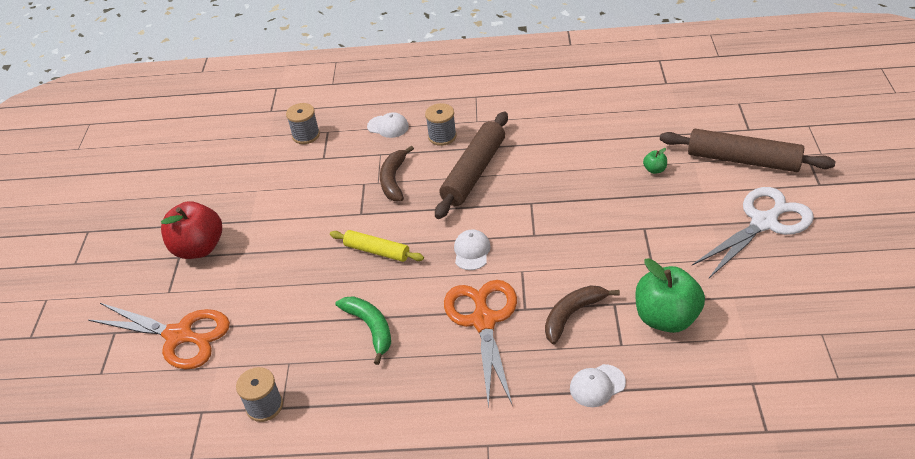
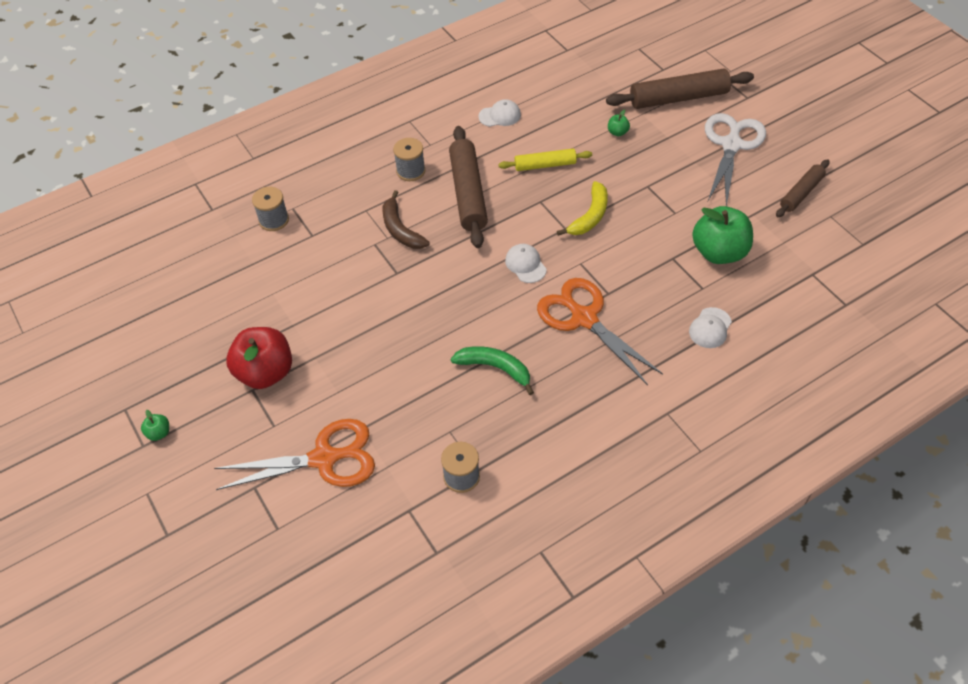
camera: 35 degrees left, 10 degrees up
yellow rolling pin [330,230,424,262] -> yellow rolling pin moved to [498,149,592,171]
white cap [367,112,409,138] -> white cap moved to [478,99,521,127]
brown banana [545,285,620,344] -> none
none -> green apple [141,410,169,441]
none -> yellow banana [557,181,608,236]
none -> brown rolling pin [776,159,830,217]

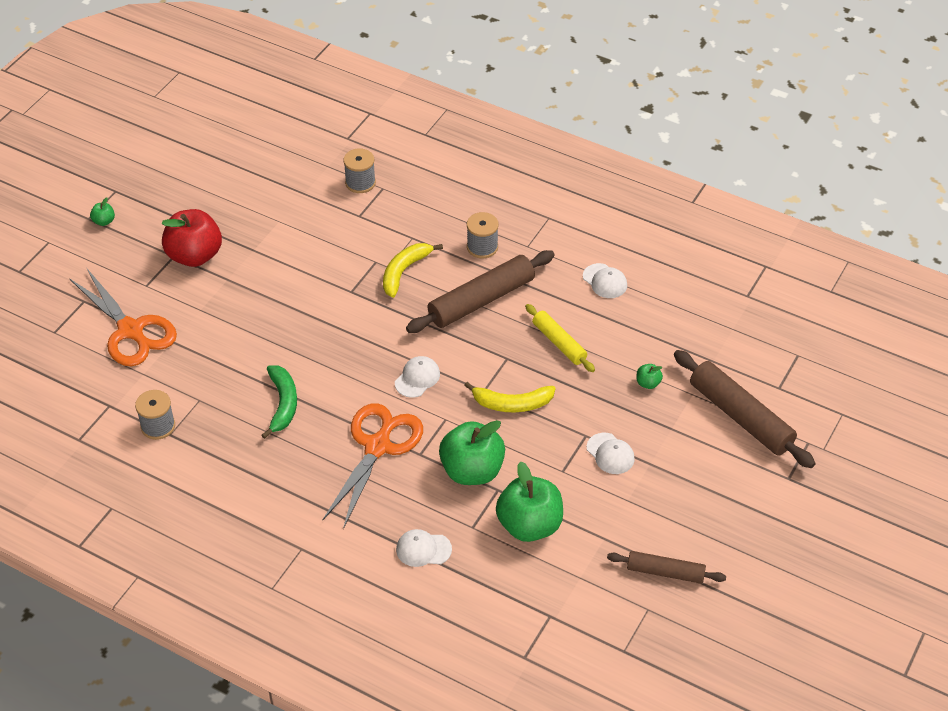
camera: 60 degrees right, 5 degrees down
brown banana [382,190,430,249] -> yellow banana [383,243,443,298]
white scissors [705,113,766,206] -> none
none -> green apple [439,420,505,485]
none -> white cap [587,433,635,474]

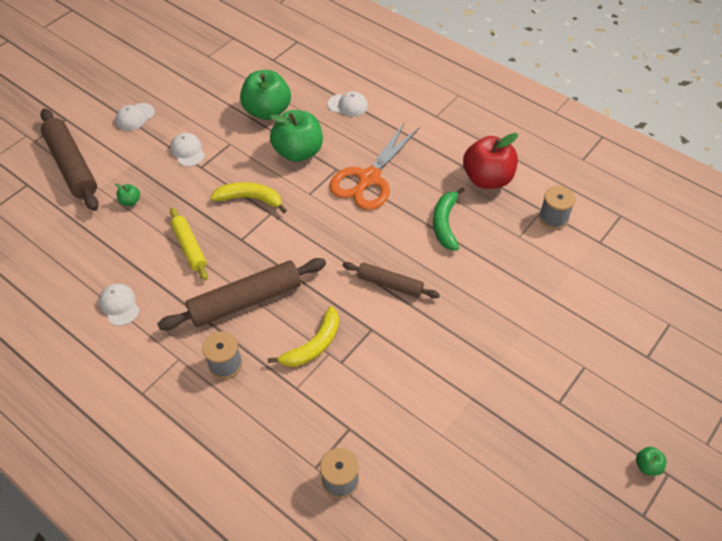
camera: 170 degrees left, 5 degrees up
orange scissors [69,269,177,366] -> none
red apple [161,209,222,267] -> red apple moved to [463,133,518,189]
white cap [395,356,440,398] -> white cap moved to [115,103,155,131]
brown rolling pin [607,551,726,584] -> brown rolling pin moved to [342,262,440,298]

